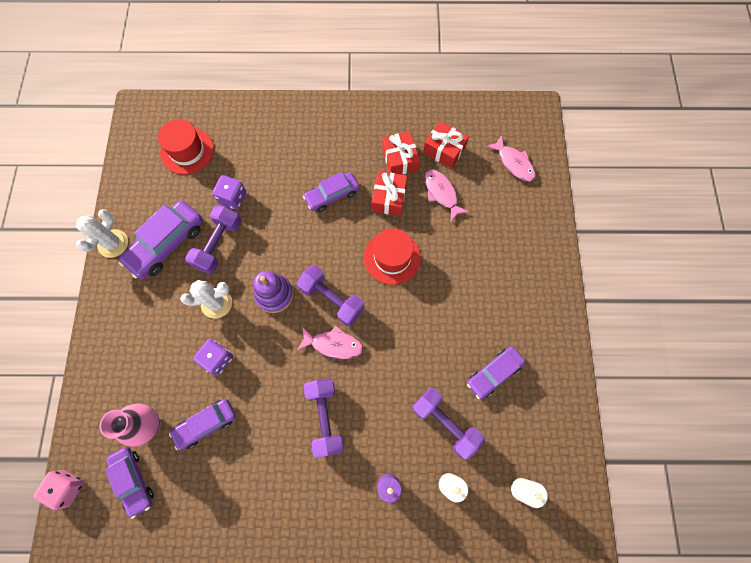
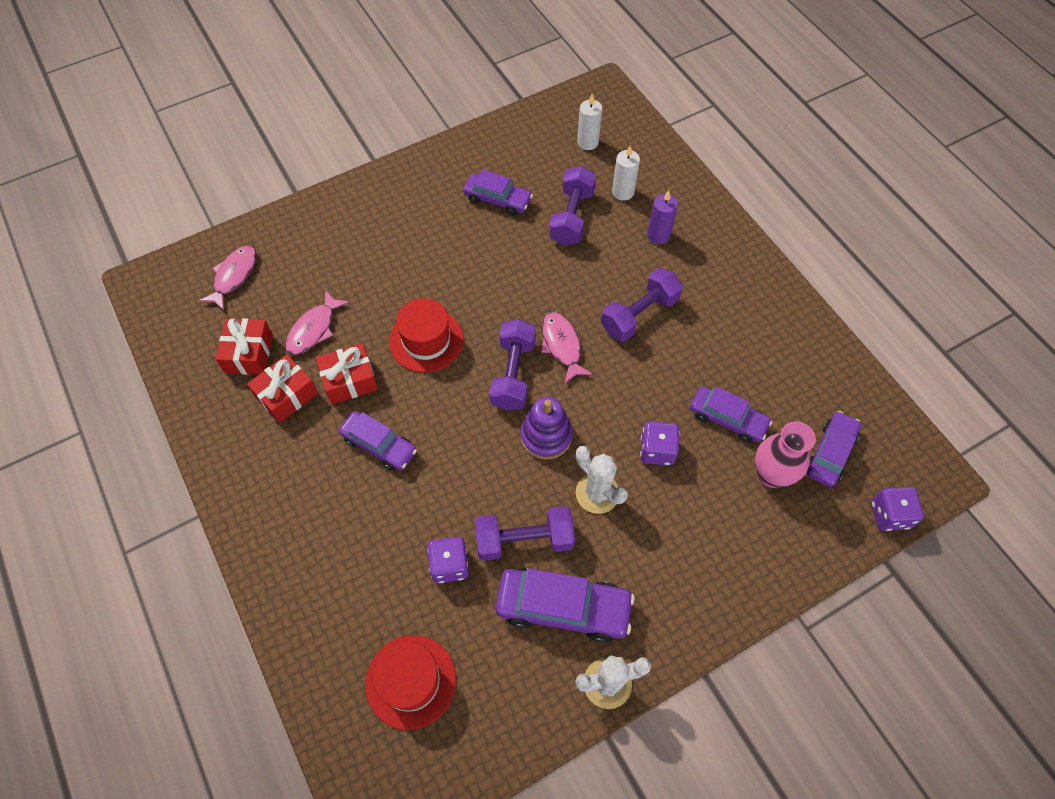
camera: 120 degrees left, 10 degrees down
pink dice [33,470,84,510] -> purple dice [871,486,924,531]

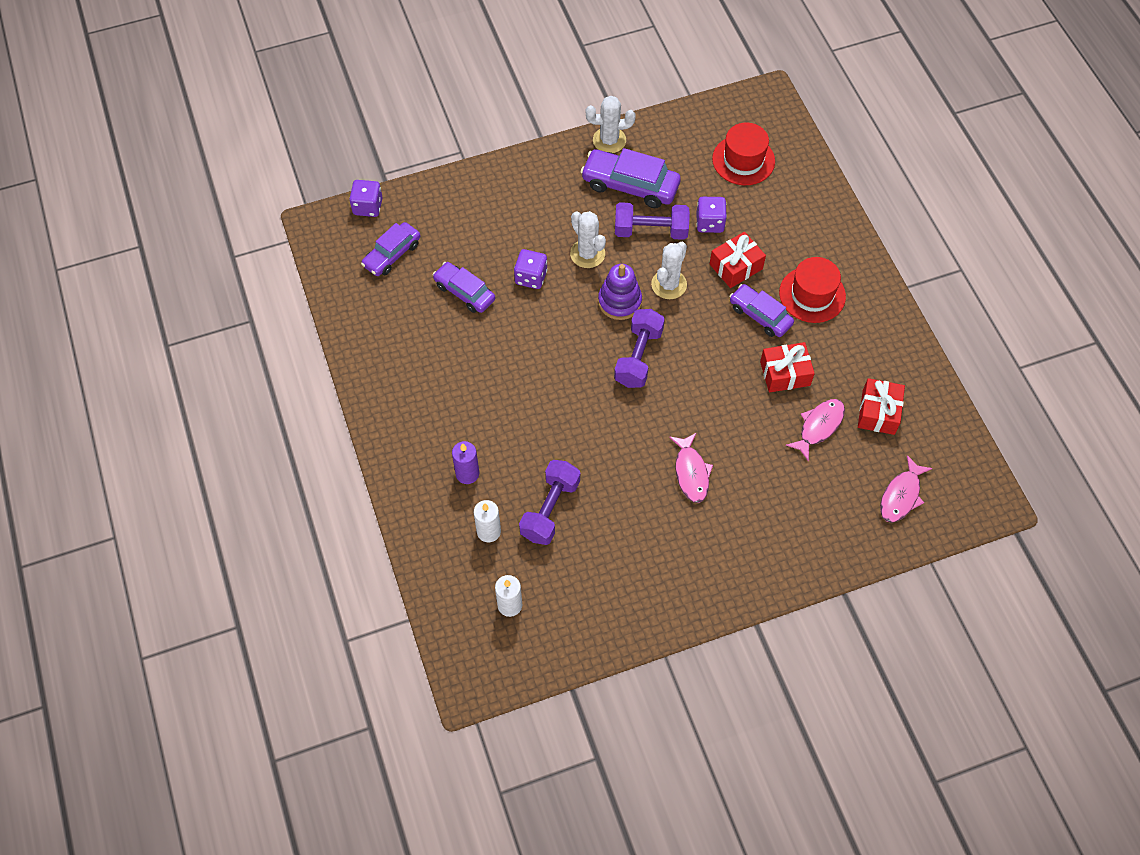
camera: 170 degrees left, 0 degrees up
red gift [247,354,318,423] -> red gift moved to [710,232,766,288]
red hat [389,298,464,373] -> red hat moved to [779,257,846,323]
purple car [463,169,533,216] -> none
pink fish [541,312,592,384] -> pink fish moved to [669,433,713,503]
purple dumbbell [601,268,683,342] -> none
pink vase [755,421,816,488] -> none
none -> white cactus [651,242,687,299]

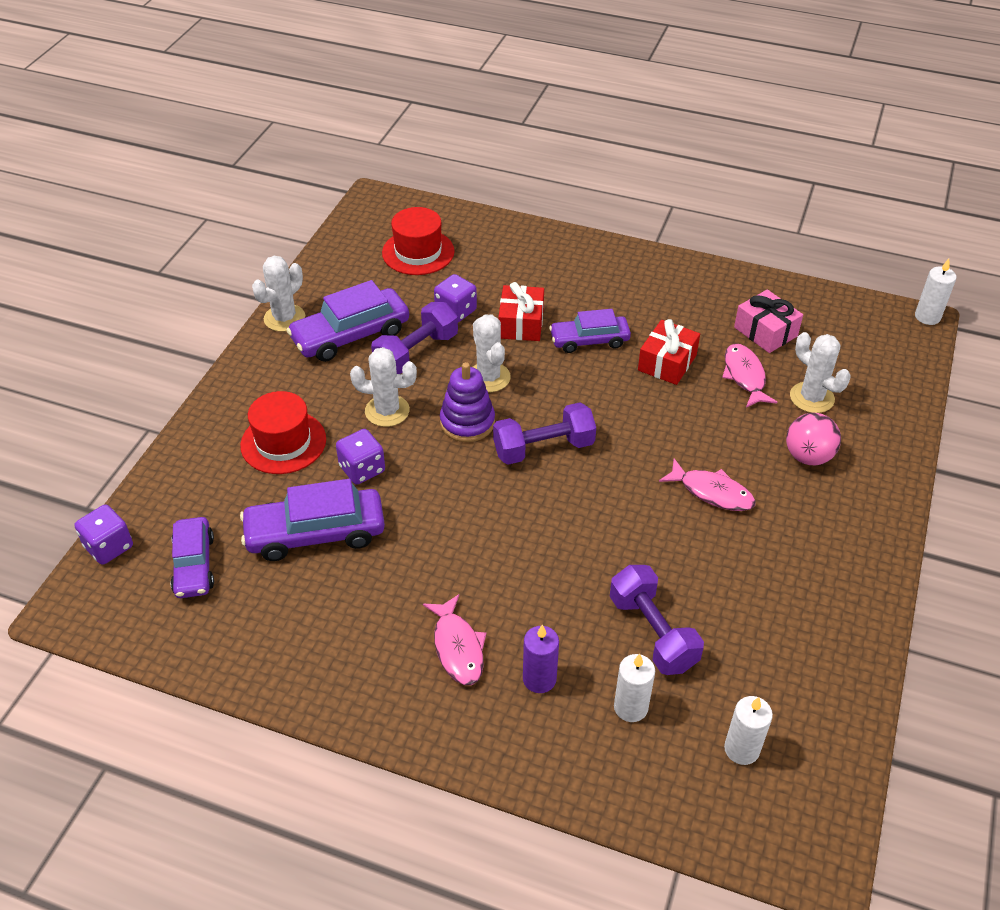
camera: 50 degrees left, 15 degrees down
purple car [433,262,495,313] -> purple car [240,479,385,561], size x1.51
purple dumbbell [614,309,665,388] -> purple dumbbell turned 75 degrees counterclockwise [493,402,596,465]
red hat [779,257,846,323] -> red hat moved to [240,391,326,474]
red gift [858,378,905,435] -> pink gift [734,289,803,353]
pink fish [880,455,933,523] -> pink fish moved to [423,594,486,685]
none -> pink ball [786,413,841,465]
none -> white cactus [790,332,851,413]
none -> white candle [915,259,956,325]

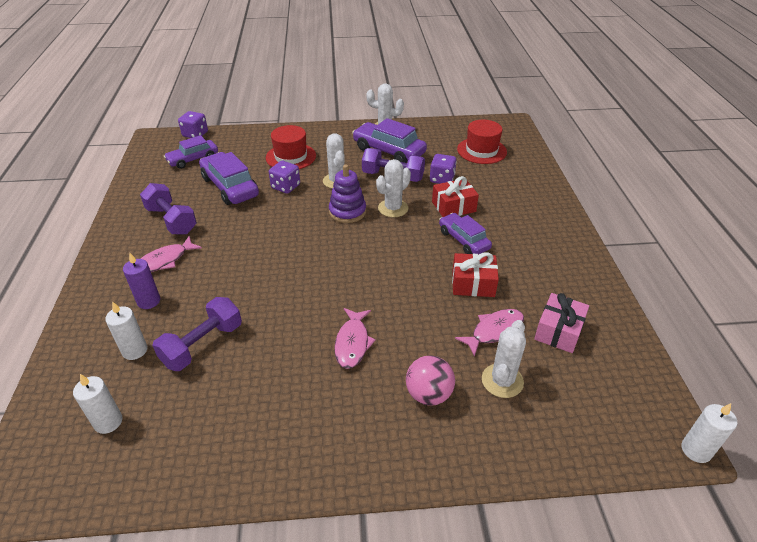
camera: 65 degrees right, 5 degrees down
purple dumbbell [493,402,596,465] -> purple dumbbell moved to [140,183,197,235]

